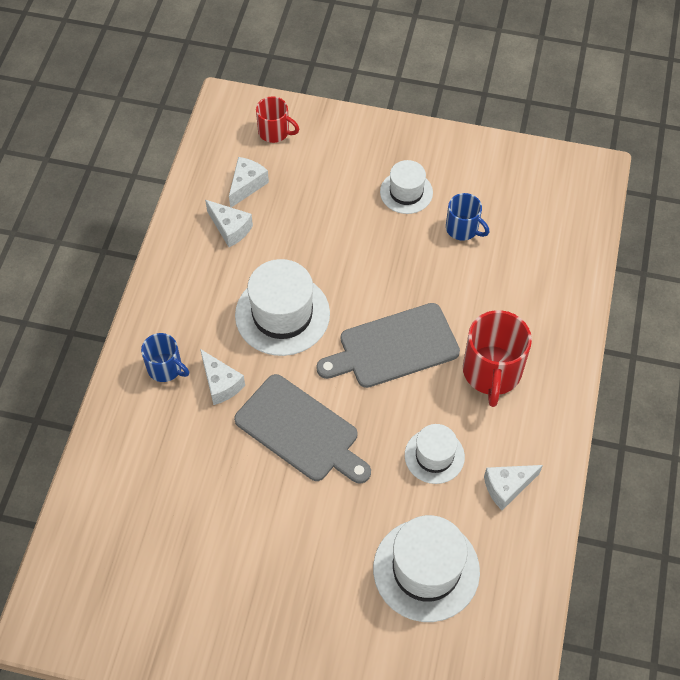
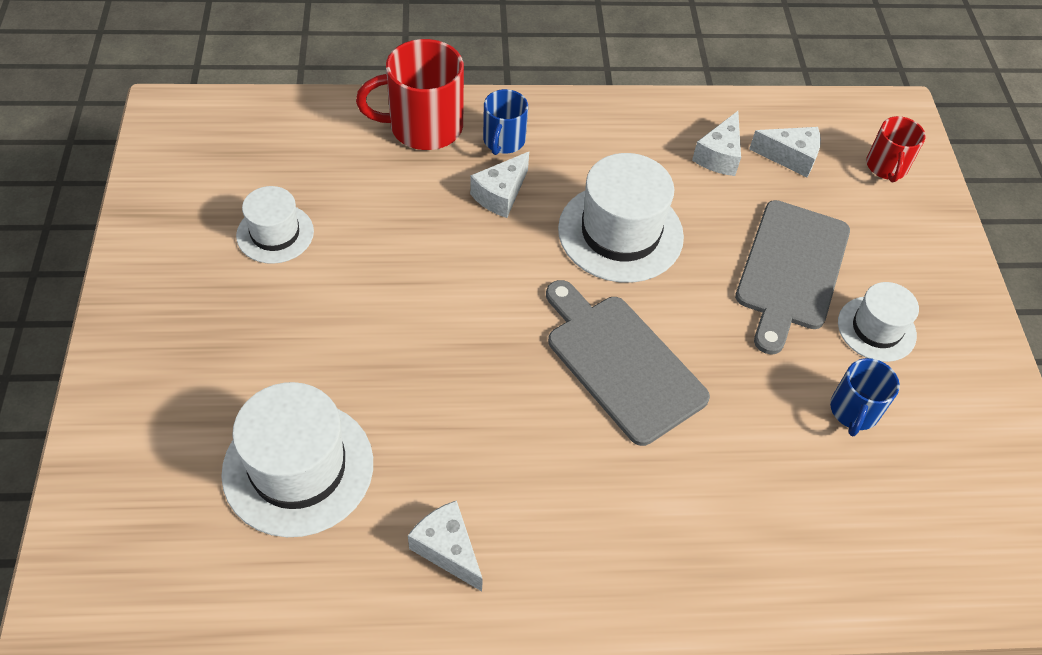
camera: 70 degrees right, 5 degrees down
grey cutting board [234,374,371,484] -> grey cutting board moved to [735,200,850,355]
white hat [405,424,465,484] -> white hat moved to [236,186,314,264]
red mug [463,310,532,407] -> red mug moved to [356,39,464,150]

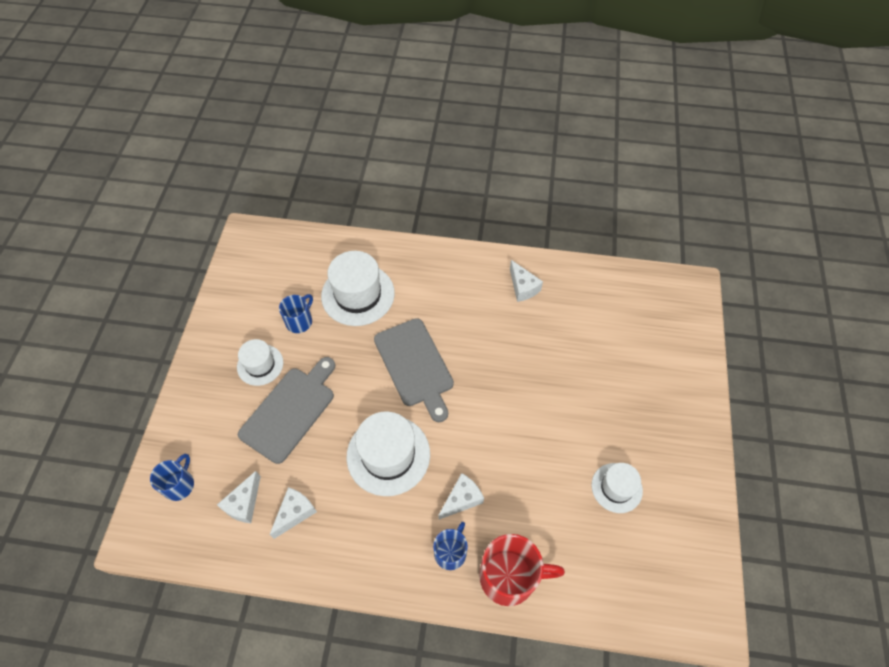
camera: 165 degrees left, 5 degrees up
white hat [221,382,373,537] -> white hat moved to [321,251,395,326]
white cheese [749,127,821,177] -> white cheese turned 90 degrees counterclockwise [217,471,261,523]
red mug [866,116,926,182] -> blue mug [150,454,194,501]

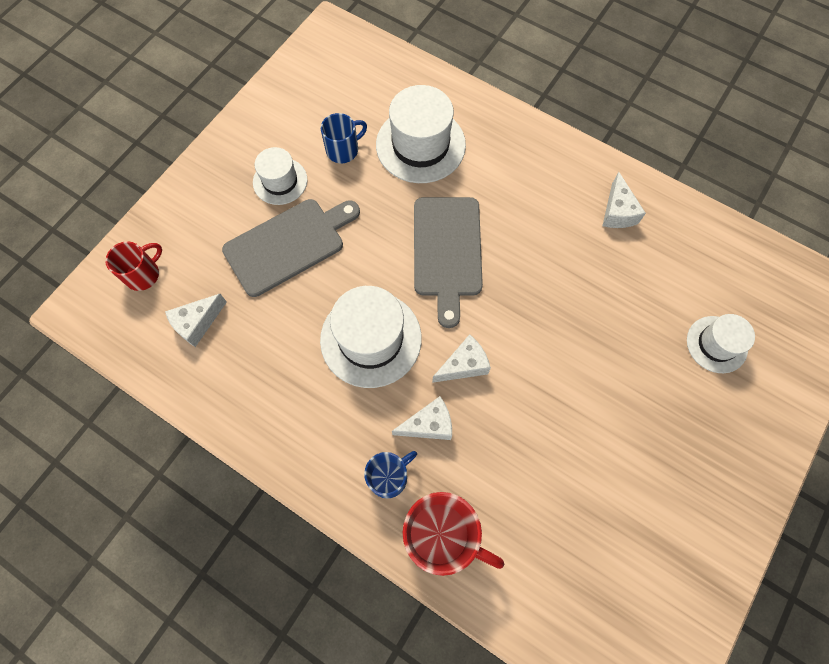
camera: 25 degrees right, 10 degrees up
blue mug [150,454,194,501] -> red mug [105,241,162,291]
white cheese [269,487,317,539] -> white cheese moved to [432,334,491,383]
white hat [591,463,643,513] -> white hat moved to [687,314,755,373]

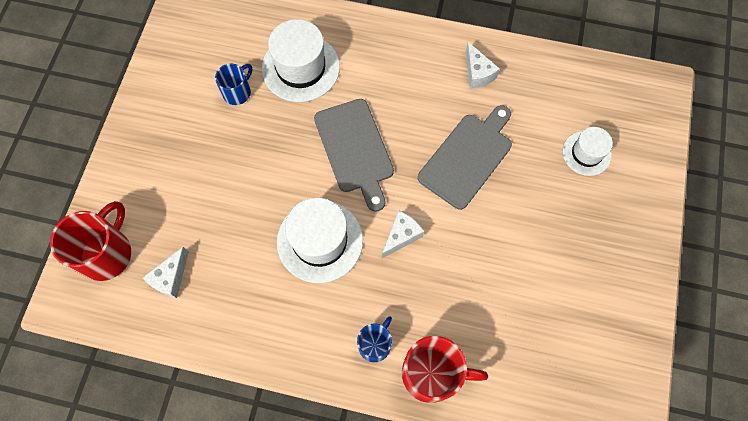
camera: 20 degrees left, 0 degrees up
red mug [105,241,162,291] -> red mug [50,201,131,281], size x1.70
grey cutting board [222,199,360,297] -> grey cutting board moved to [418,105,512,210]
white hat [253,147,308,205] -> none
white cheese [392,396,452,440] -> none

